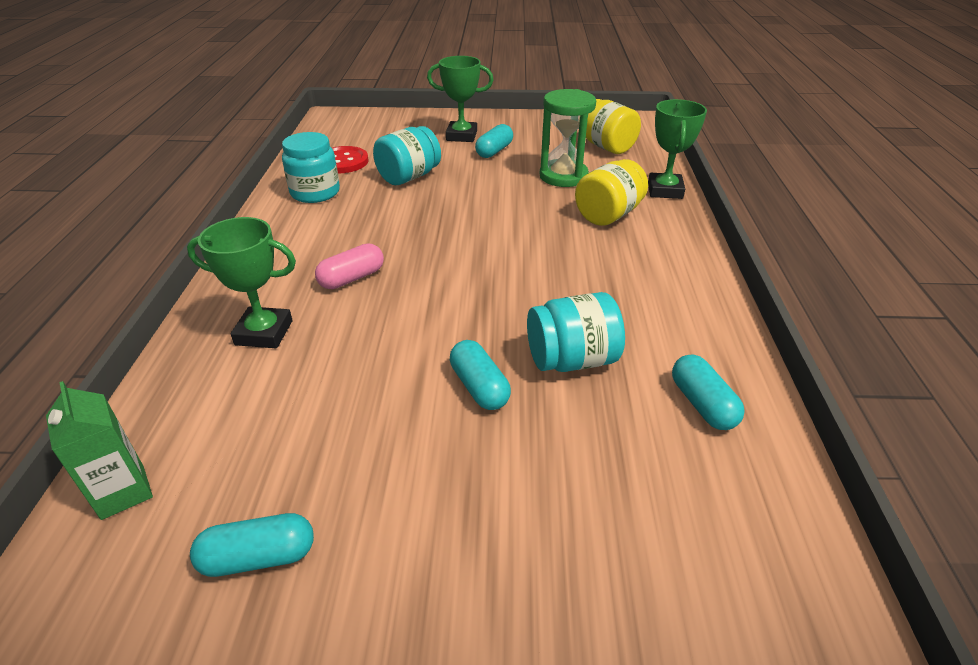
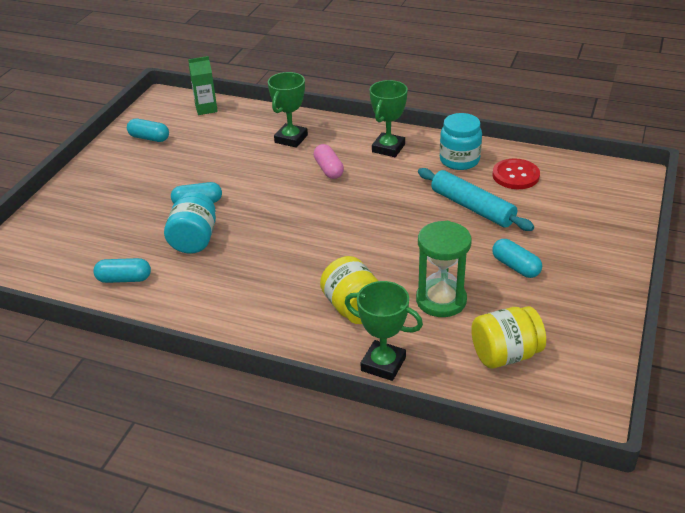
camera: 110 degrees right, 0 degrees up
turquoise capsule [190,513,314,577] -> turquoise capsule turned 75 degrees counterclockwise [127,119,169,142]
turquoise jar [373,126,441,185] -> turquoise rolling pin [418,168,534,231]
green trophy [427,56,494,142] -> green trophy moved to [370,80,408,157]

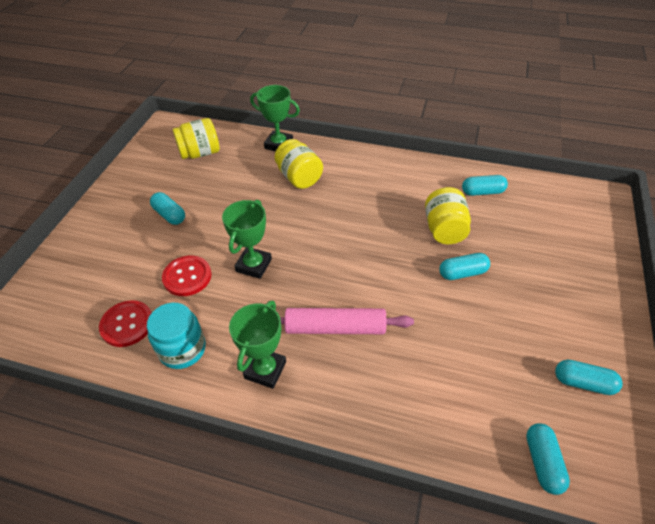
camera: 175 degrees right, 10 degrees up
turquoise jar [164,192,216,254] -> yellow jar [425,187,471,244]
green carton [188,56,218,115] -> turquoise capsule [526,423,570,495]
green trophy [268,72,308,148] -> green trophy moved to [222,200,272,279]
pink capsule [313,144,344,179] -> pink rolling pin [280,308,414,334]
green hourglass [416,221,472,317] -> none
turquoise rolling pin [418,168,534,231] -> red button [162,256,212,296]

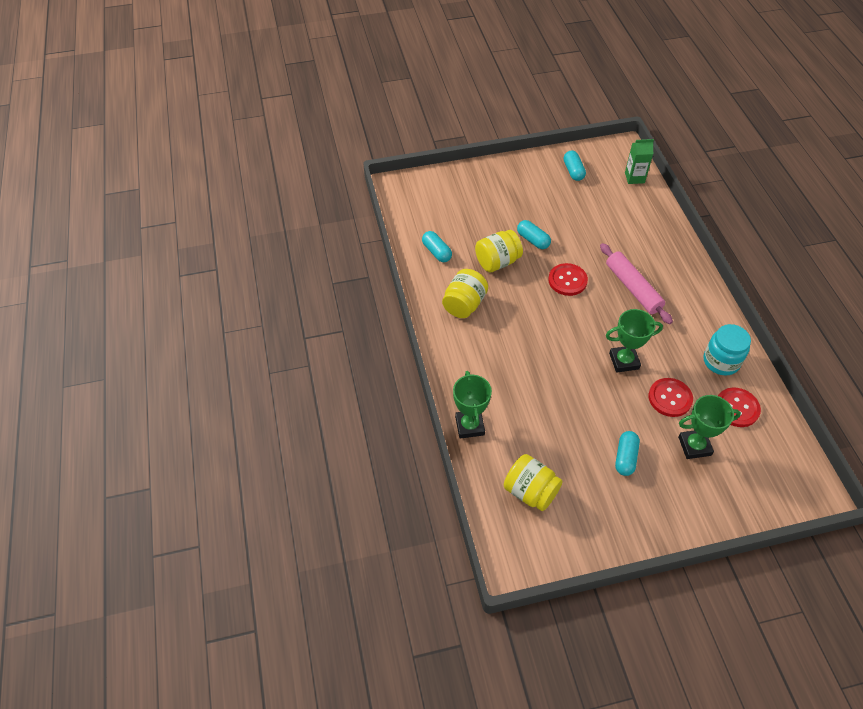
camera: 120 degrees left, 5 degrees up
green trophy [229,301,286,389] -> green trophy moved to [678,395,741,459]
yellow jar [275,139,323,189] -> yellow jar moved to [442,269,488,318]
turquoise capsule [526,423,570,495] -> green carton [625,139,654,184]
none -> red button [548,263,588,296]

